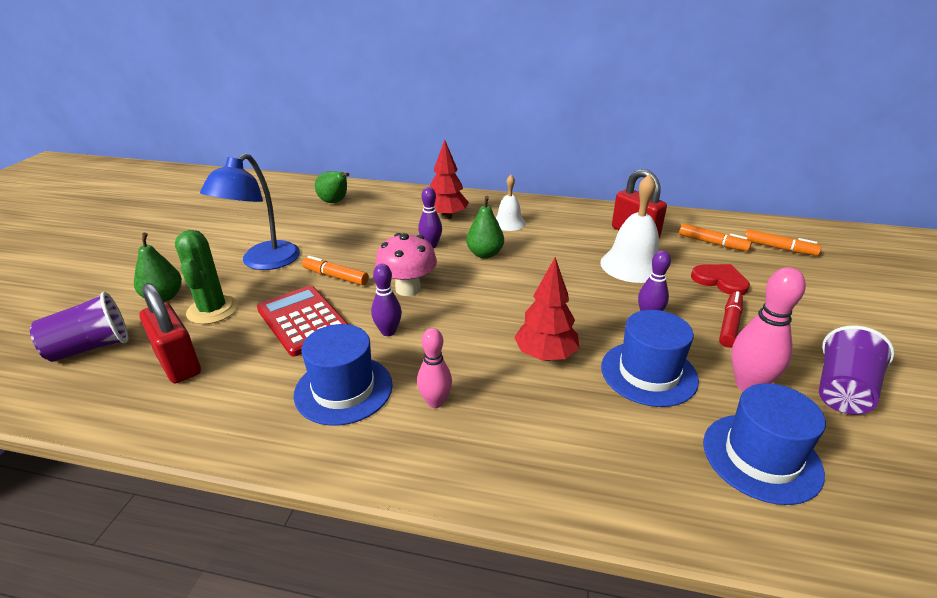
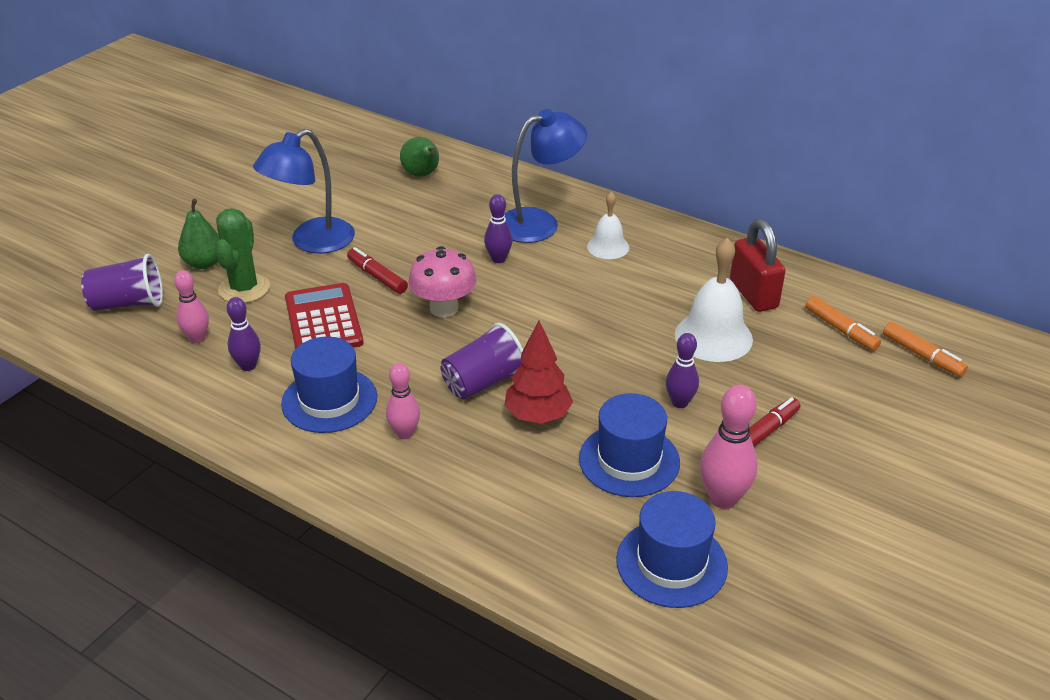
camera: 20 degrees right, 5 degrees up
red padlock [139,283,201,383] -> pink bowling pin [174,270,209,343]
orange marker [302,256,369,285] -> red marker [347,247,408,294]
purple bowling pin [371,264,402,336] -> purple bowling pin moved to [226,297,261,371]
red tree [429,140,469,219] -> blue lamp [504,109,587,243]
green pear [466,196,504,259] -> none
red heart [691,264,750,295] -> none
purple cup [819,325,895,415] -> purple cup moved to [441,323,523,400]

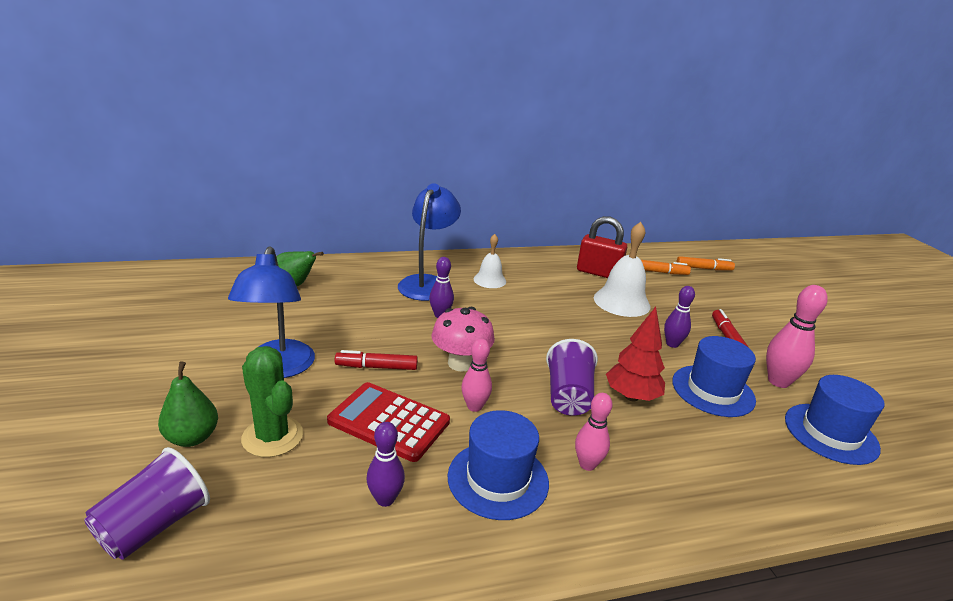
camera: 50 degrees left, 10 degrees down
pink bowling pin [174,270,209,343] -> pink bowling pin moved to [461,338,492,412]

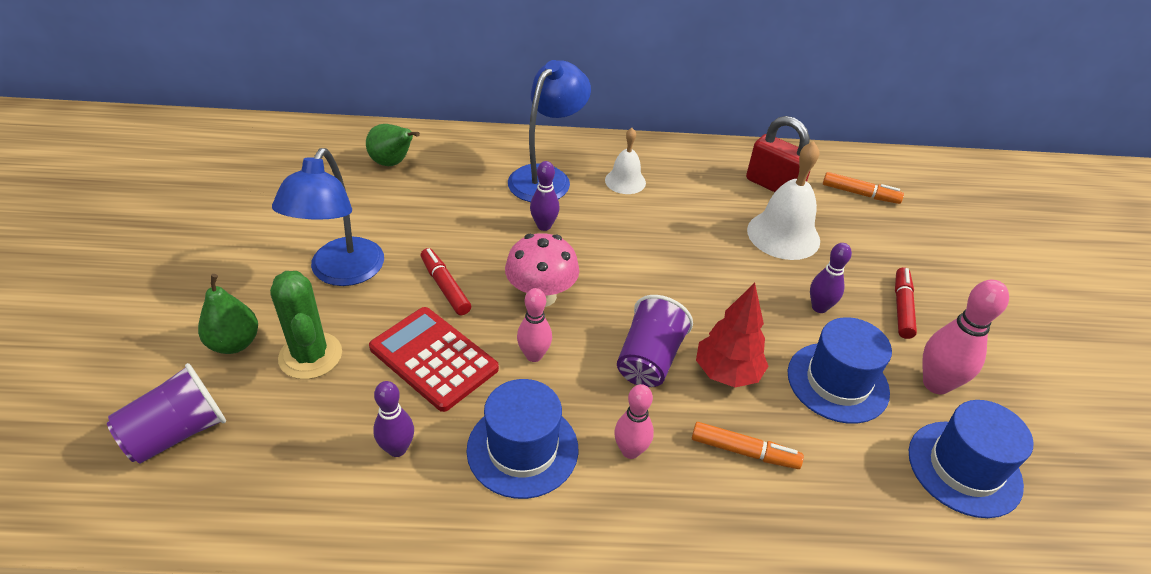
camera: 15 degrees right, 15 degrees up
red marker [335,350,418,370] -> red marker turned 45 degrees clockwise [421,248,471,315]
orange marker [676,256,735,271] -> orange marker moved to [692,422,804,469]

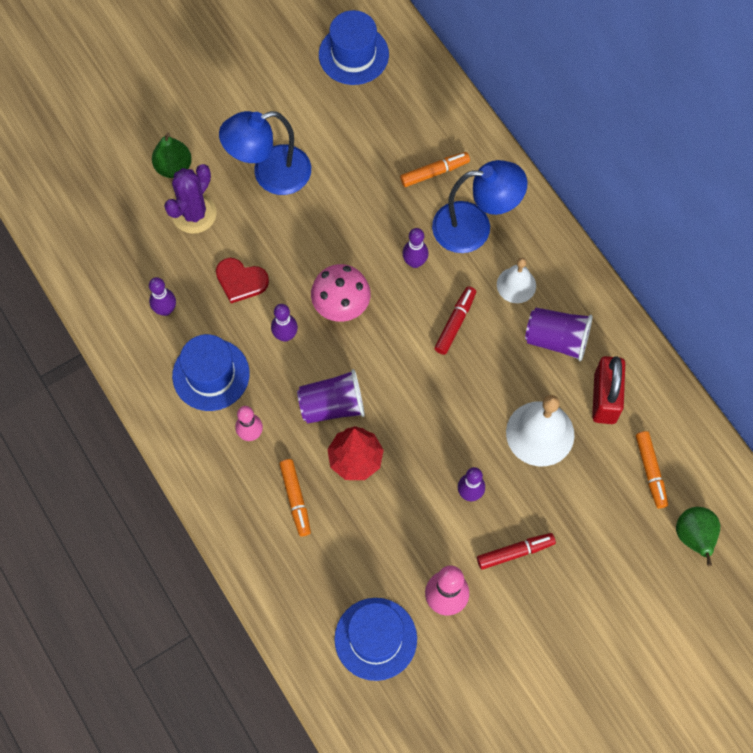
camera: 60 degrees right, 25 degrees up
purple cup [107,363,226,464] -> purple cup moved to [525,308,593,361]
green cactus [270,271,342,379] -> purple cactus [164,164,217,234]
green pear [366,124,420,166] -> green pear moved to [676,507,720,566]
red calculator [369,307,499,412] -> red heart [216,258,269,303]
red marker [421,248,471,315] -> red marker moved to [434,286,476,355]
pink bowling pin [517,288,552,362] -> purple bowling pin [271,304,298,342]
blue hat [788,317,892,424] -> blue hat moved to [319,10,389,85]
none -> orange marker [400,152,470,187]

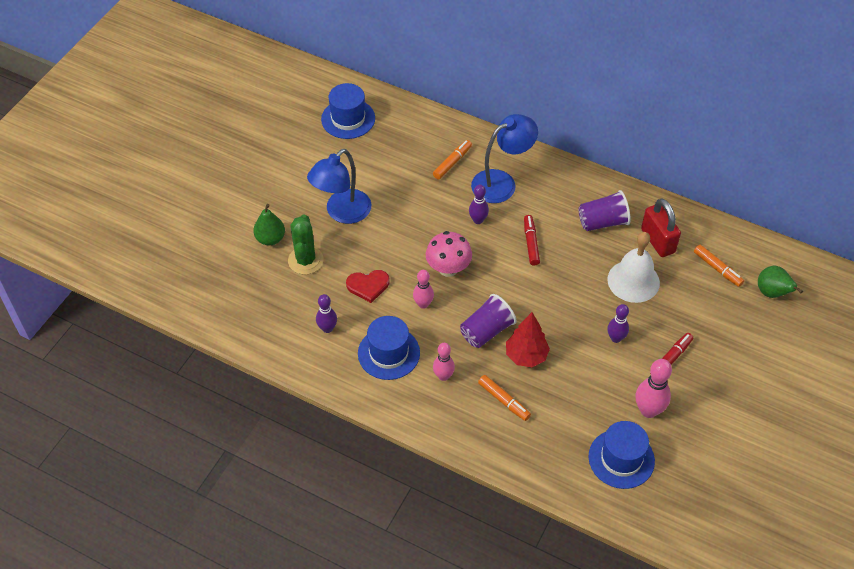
camera: 30 degrees left, 15 degrees down
purple cactus [164,164,217,234] -> green cactus [288,214,324,275]
purple bowling pin [271,304,298,342] -> pink bowling pin [413,270,434,309]
white bell [497,258,536,303] -> none

